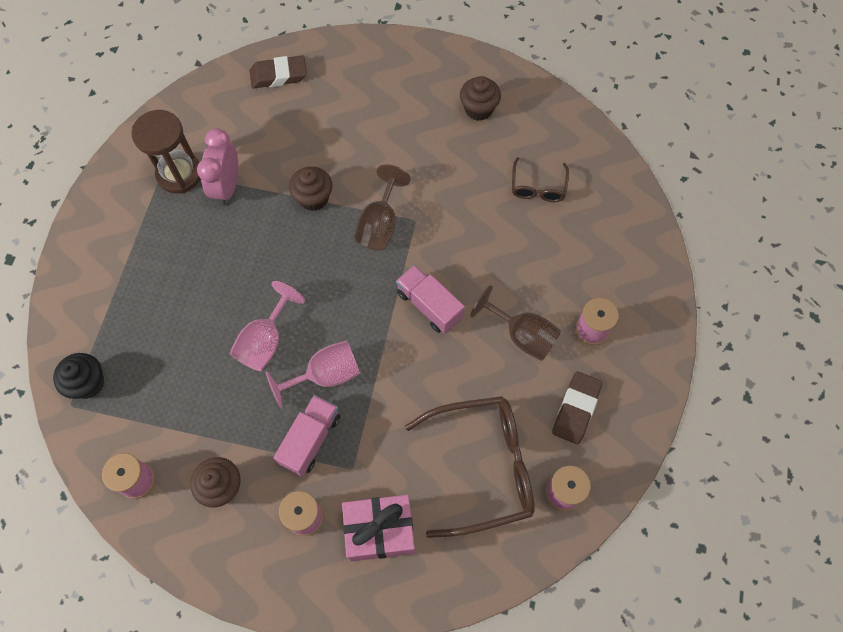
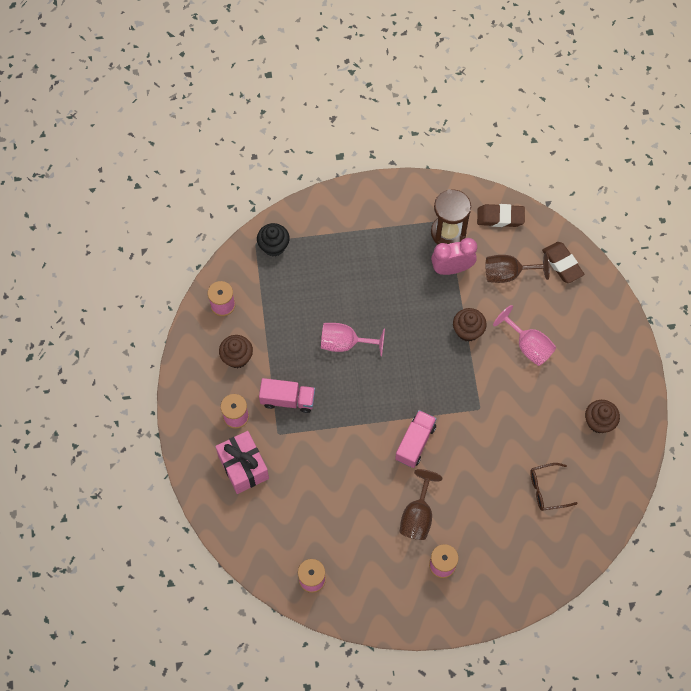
camera: 70 degrees right, 0 degrees up
pink goblet [266,341,360,408] -> pink goblet moved to [493,305,556,366]
brown goblet [354,164,411,250] -> brown goblet moved to [486,253,550,283]
brown glasses [405,396,535,538] -> none
brown eraser [552,371,602,444] -> brown eraser moved to [477,204,525,227]

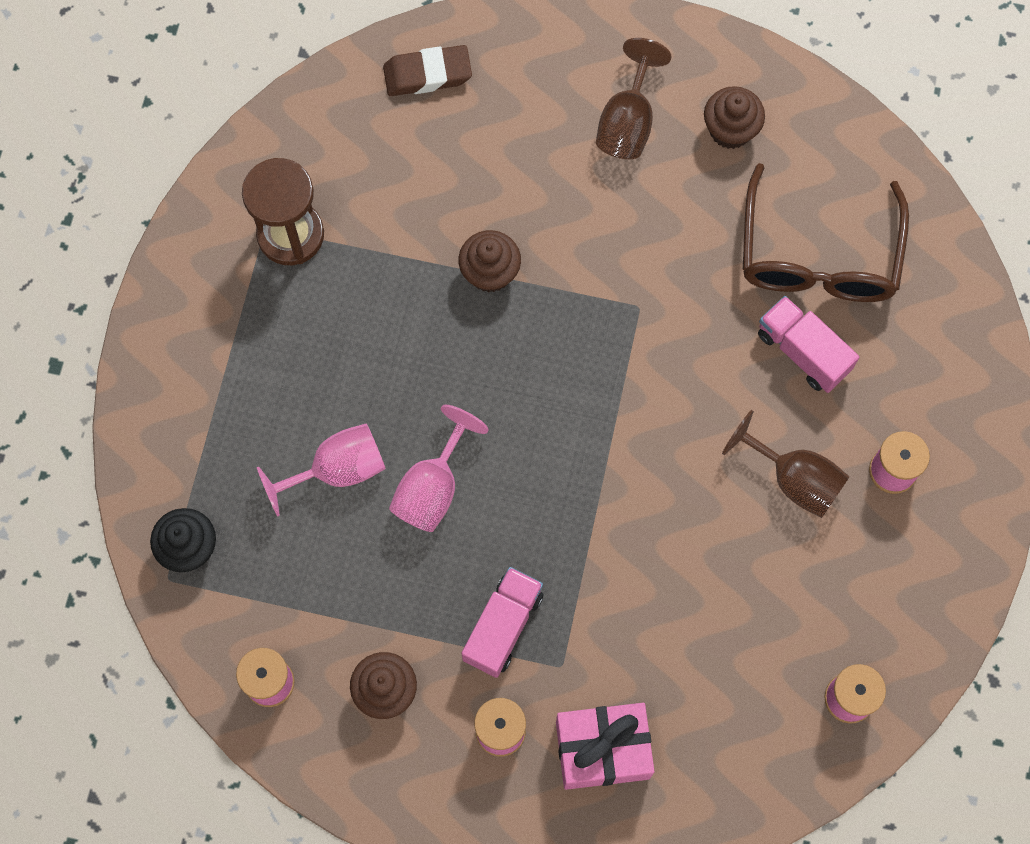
camera: 70 degrees left, 5 degrees up
pink truck [395,410,437,468] -> pink truck moved to [758,296,859,393]
pink clock [431,238,477,275] -> none
brown eraser [477,204,525,227] -> none
brown goblet [486,253,550,283] -> brown goblet moved to [596,38,672,159]
pink goblet [493,305,556,366] -> pink goblet moved to [257,423,386,517]
brown glasses [530,463,578,511] -> brown glasses [743,163,909,302], size x1.96

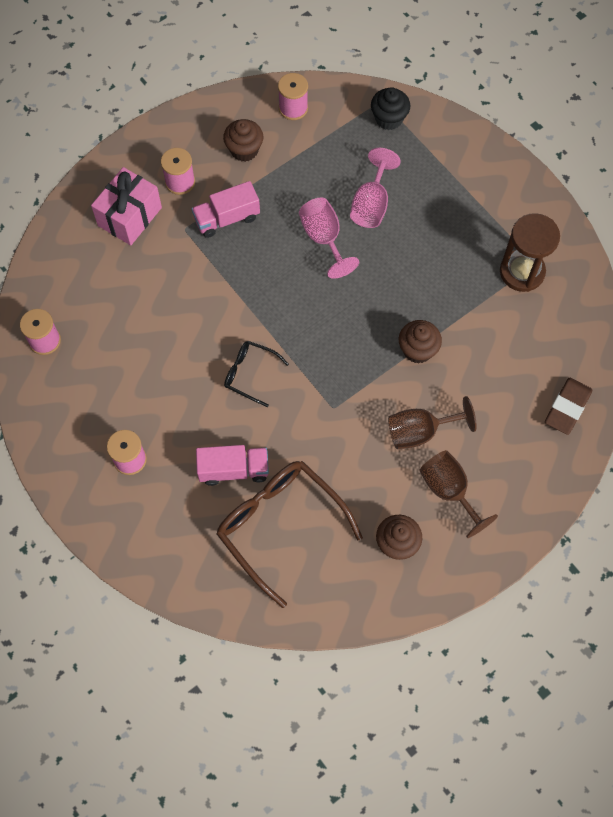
camera: 130 degrees right, 5 degrees down
pink truck [461,567,543,678] -> pink truck turned 90 degrees clockwise [192,181,260,238]
brown goblet [722,410,850,518] -> brown goblet moved to [388,396,477,449]
none -> black glasses [224,341,289,407]

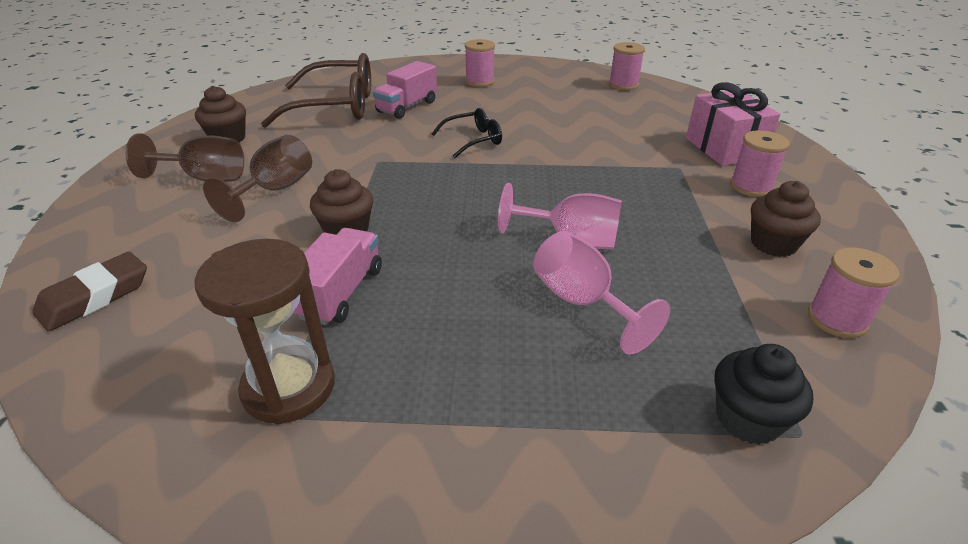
camera: 130 degrees right, 30 degrees down
pink truck [192,181,260,238] -> pink truck moved to [293,228,382,325]
brown eraser [545,378,592,435] -> brown eraser turned 60 degrees clockwise [32,252,147,332]

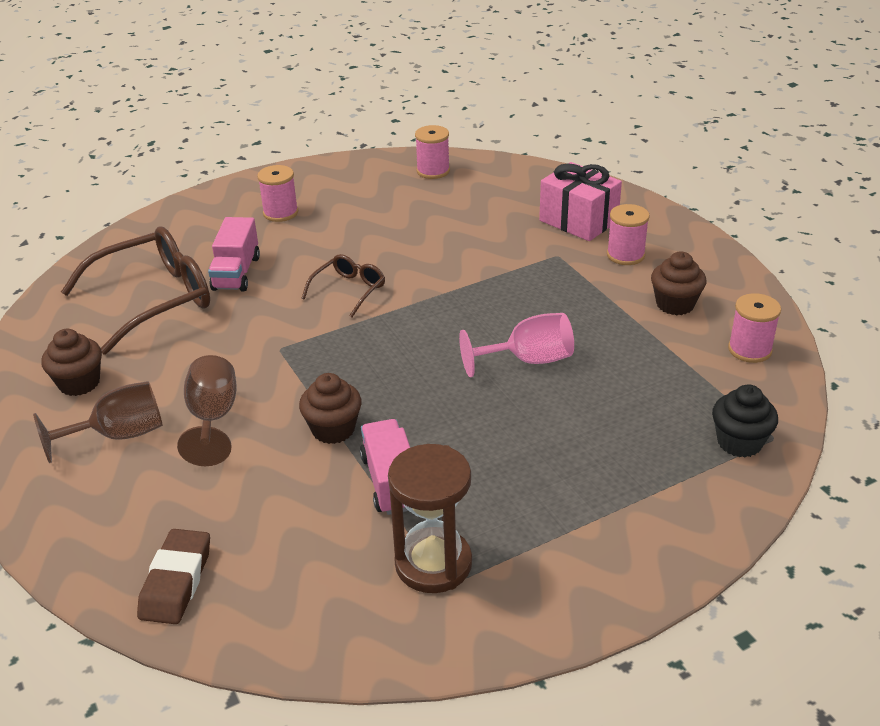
camera: 30 degrees left, 0 degrees up
black glasses [432,108,502,158] -> brown glasses [301,254,385,317]
pink goblet [533,231,670,355] -> none

